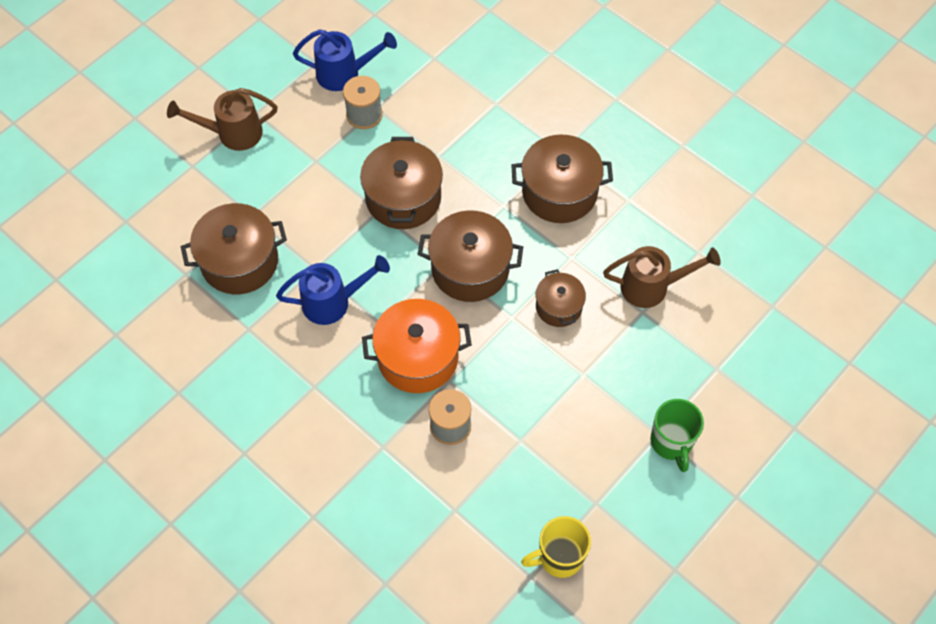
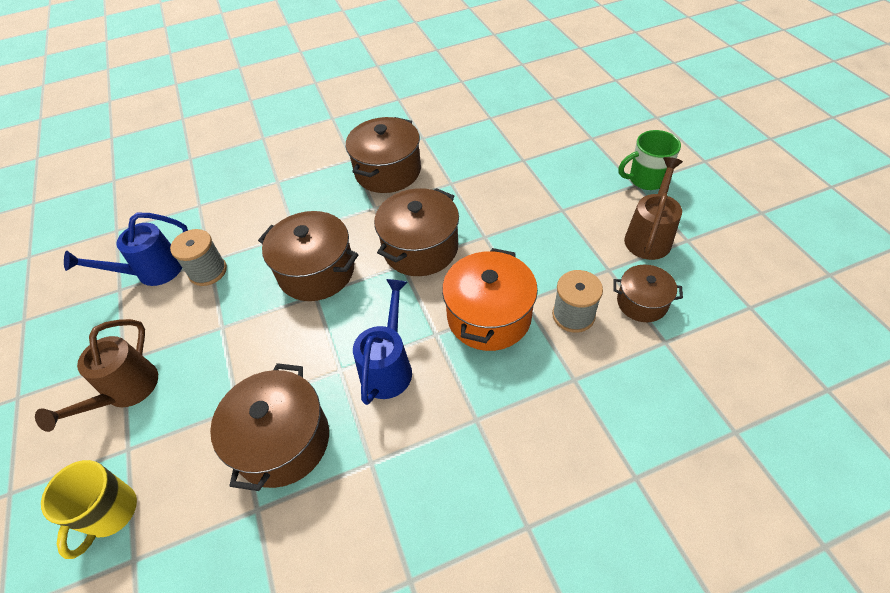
camera: 60 degrees left, 10 degrees down
blue watering can [293,29,397,91] -> blue watering can turned 150 degrees counterclockwise [64,213,188,286]
yellow mug [521,516,591,578] -> yellow mug moved to [41,460,137,559]
brown pot [536,269,586,327] -> brown pot moved to [613,265,683,322]
brown watering can [603,246,721,308] -> brown watering can moved to [624,157,683,260]
green mug [650,399,704,472] -> green mug turned 150 degrees clockwise [619,130,681,190]

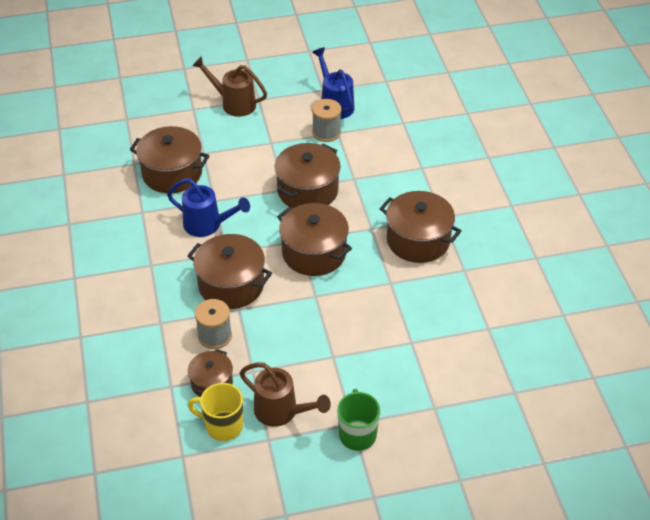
camera: 95 degrees right, 5 degrees down
yellow mug [41,460,137,559] -> yellow mug moved to [188,383,243,441]
orange pot [442,248,538,351] -> brown pot [187,234,272,309]

